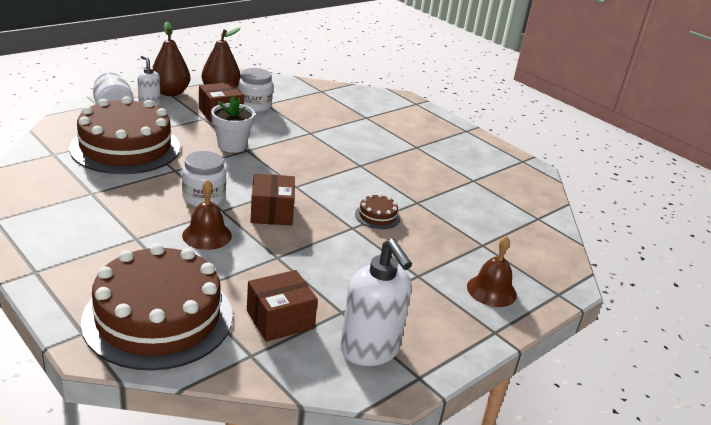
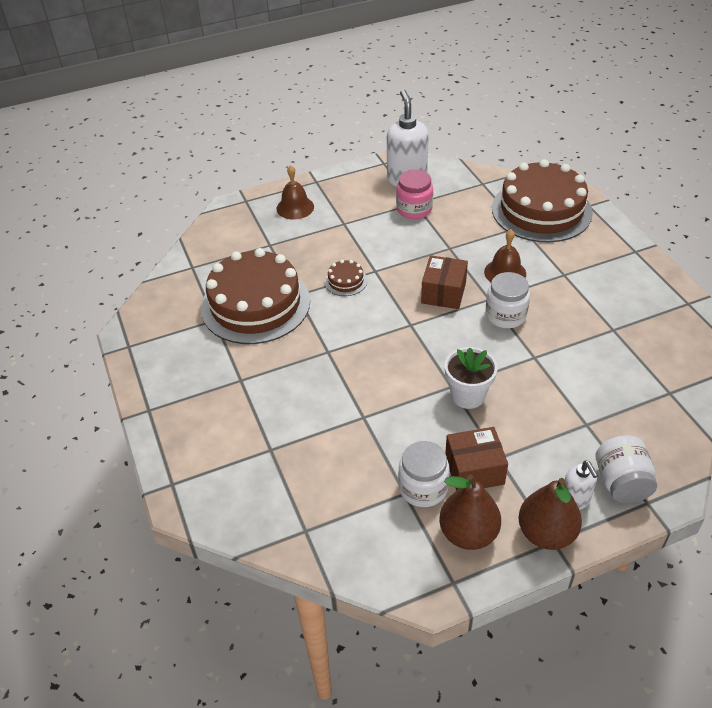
camera: 155 degrees left, 15 degrees up
brown cake [69,96,180,174] -> brown cake moved to [201,248,310,344]
brown box [247,270,318,342] -> none
none -> pink jar [396,170,433,219]

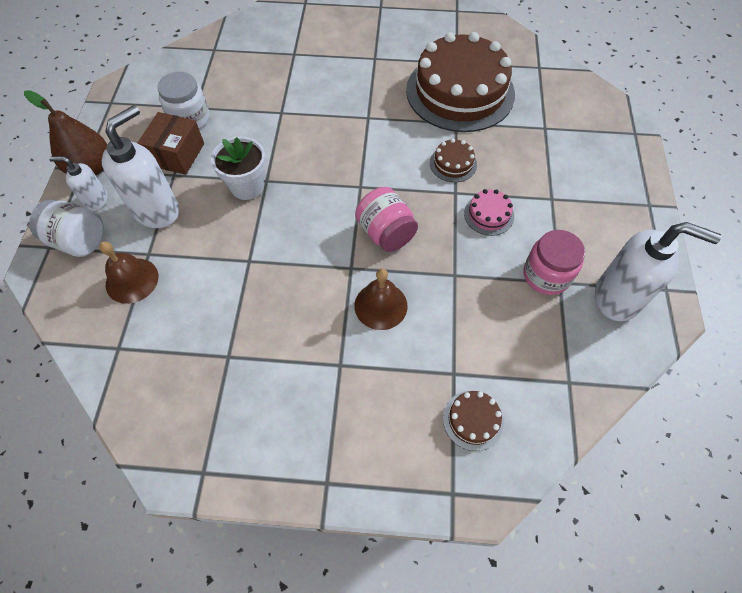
camera: 115 degrees right, 15 degrees up
brown bell [276,165,314,220] -> brown bell moved to [99,241,158,304]
brown box [421,255,468,309] -> pink jar [355,187,418,252]
brown pear [439,475,501,550] -> none
white jar [485,272,530,328] -> none
brown cake [492,159,593,242] -> brown cake [443,391,504,451], size x0.40
none -> white soap dispenser [102,105,179,228]
none -> pink cake [464,189,514,236]

